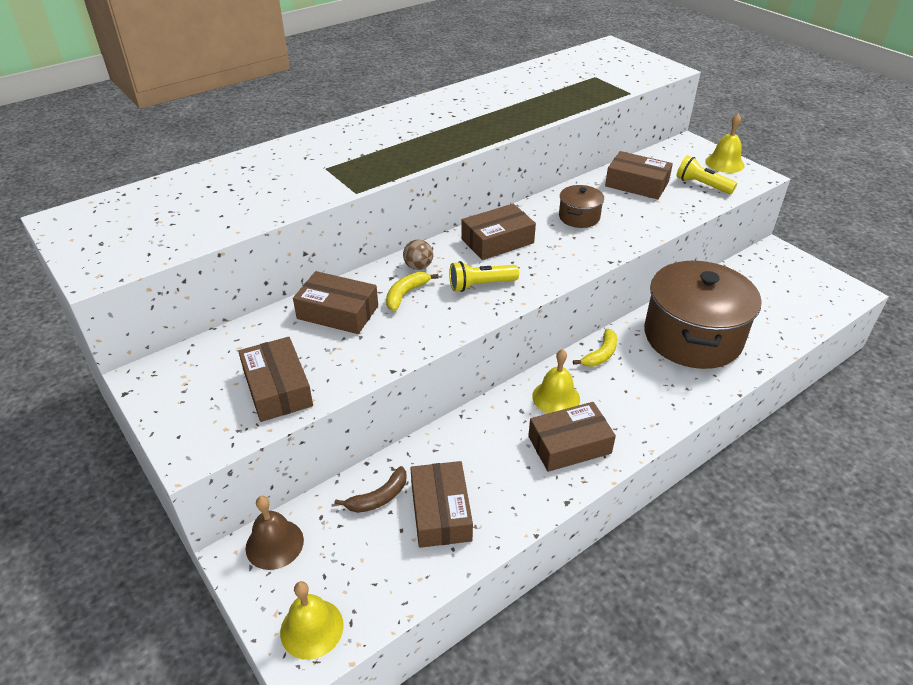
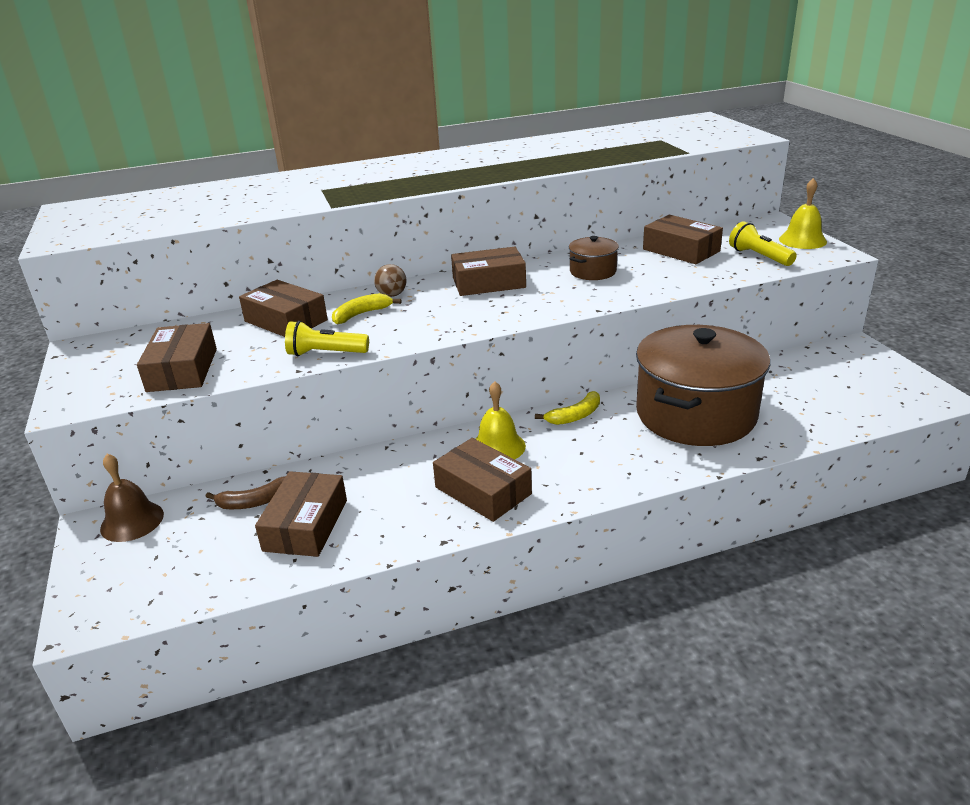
camera: 20 degrees right, 10 degrees down
yellow bell [280,581,344,660] -> none
yellow flashlight [449,261,519,292] -> yellow flashlight moved to [285,321,369,356]
brown box [528,402,616,472] -> brown box turned 45 degrees clockwise [433,438,532,522]

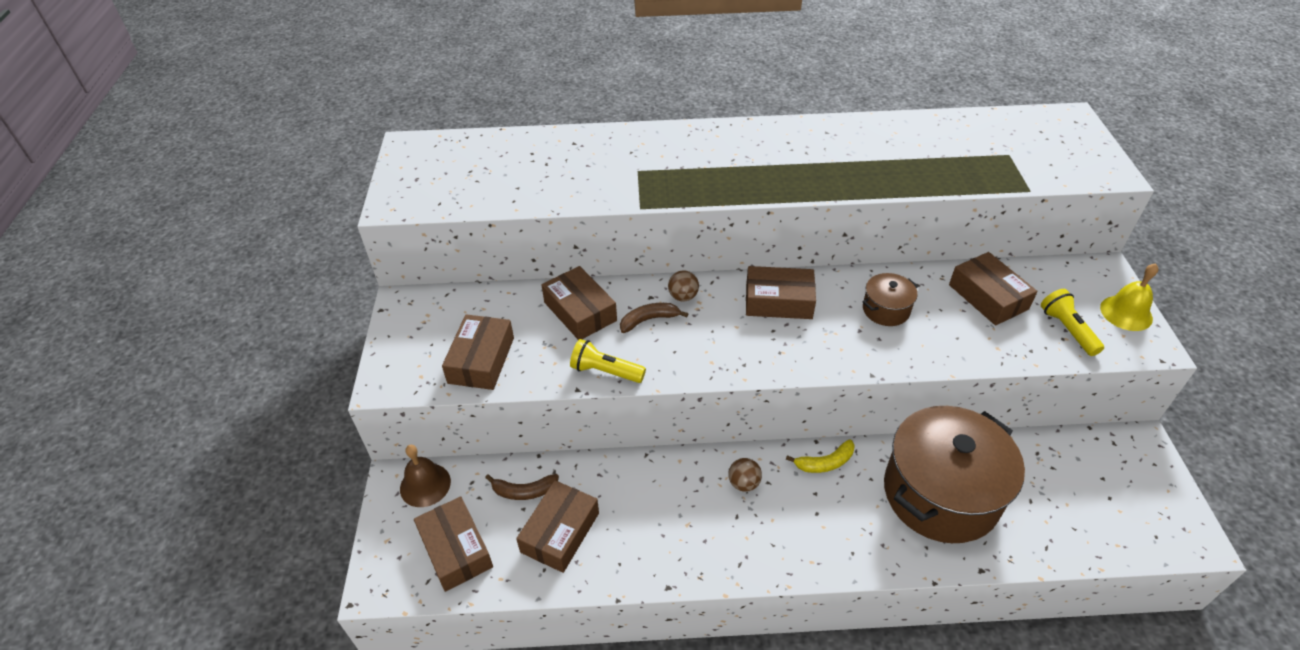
camera: 15 degrees right, 15 degrees up
yellow banana [332,293,402,324] -> brown banana [620,303,688,333]
brown box [433,438,532,522] -> brown box moved to [414,496,493,592]
yellow bell [476,381,526,459] -> brown ball [728,458,762,492]

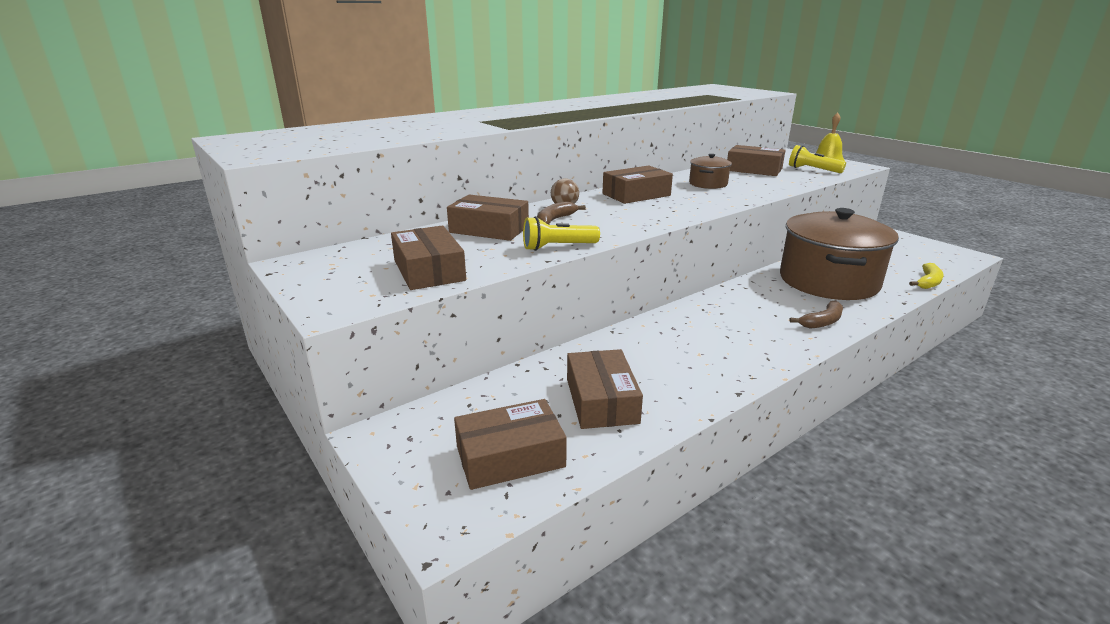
camera: 35 degrees left, 20 degrees down
brown bell [400,445,451,507] -> none
brown box [414,496,493,592] -> brown box turned 45 degrees counterclockwise [454,399,567,490]
brown banana [485,474,559,500] -> brown banana moved to [790,300,843,328]
brown ball [728,458,762,492] -> none
yellow banana [786,439,855,473] -> yellow banana moved to [909,263,944,289]

